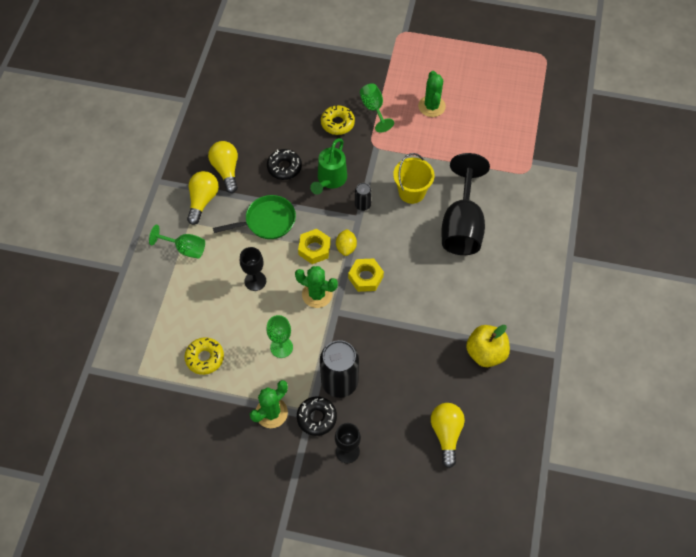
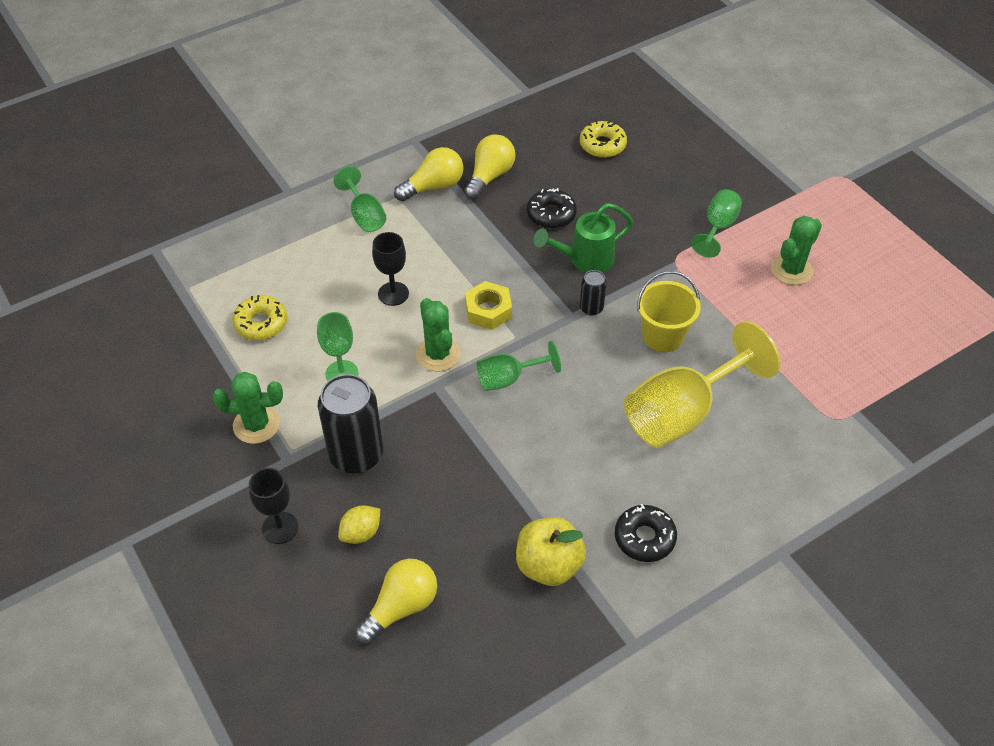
camera: 45 degrees right, 10 degrees down
green pan [213,195,296,239] -> none
black donut [297,397,337,436] -> black donut moved to [615,504,677,562]
yellow donut [321,105,355,135] -> yellow donut moved to [580,121,627,158]
yellow lemon [336,229,357,256] -> yellow lemon moved to [338,505,380,544]
yellow nut [348,259,384,292] -> green goblet [477,341,561,391]
black goblet [441,153,490,255] -> yellow goblet [624,321,780,448]

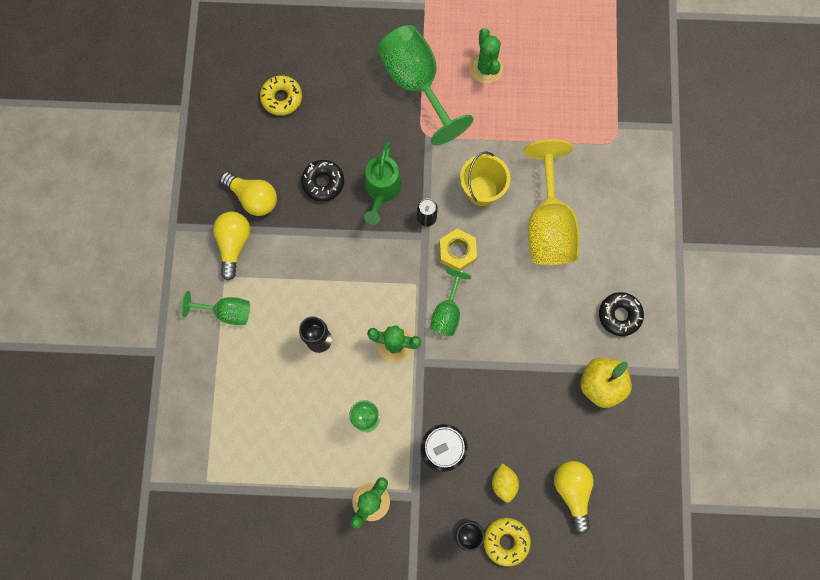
camera: 55 degrees left, 25 degrees up
yellow donut [232,295,287,340] -> yellow donut moved to [484,518,531,567]
yellow light bulb [464,134,515,200] -> yellow light bulb turned 150 degrees clockwise [220,172,277,216]
yellow nut [465,281,512,330] -> yellow nut moved to [439,229,477,271]
green goblet [691,189,742,258] -> green goblet [377,25,473,145], size x1.89

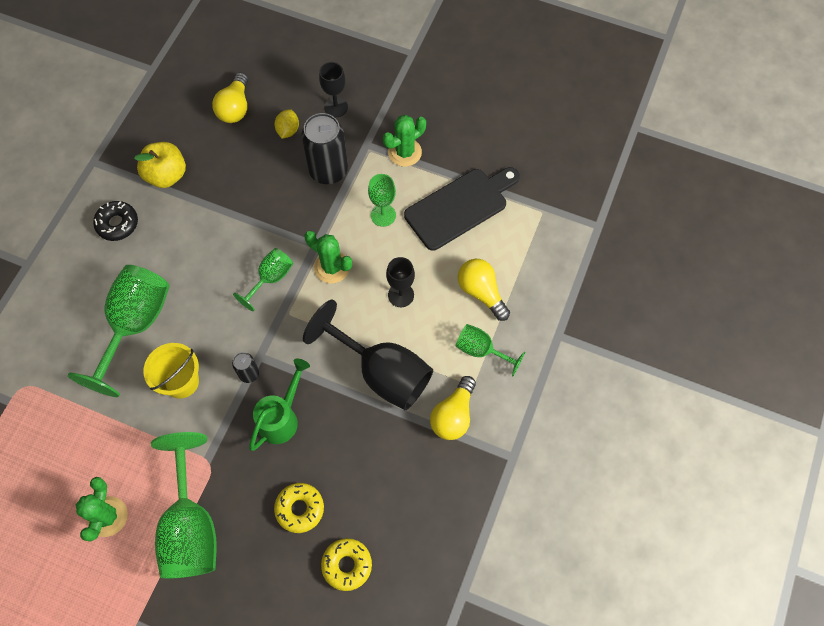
camera: 160 degrees left, 10 degrees down
yellow light bulb [220,172,277,216] -> yellow light bulb moved to [458,259,510,321]
black donut [301,160,344,201] -> none
yellow nut [439,229,477,271] -> none
yellow donut [484,518,531,567] -> yellow donut moved to [274,483,324,533]
yellow goblet [524,139,580,265] -> green goblet [67,265,169,397]
none -> black goblet [303,300,433,410]
none -> black cutting board [404,167,520,251]

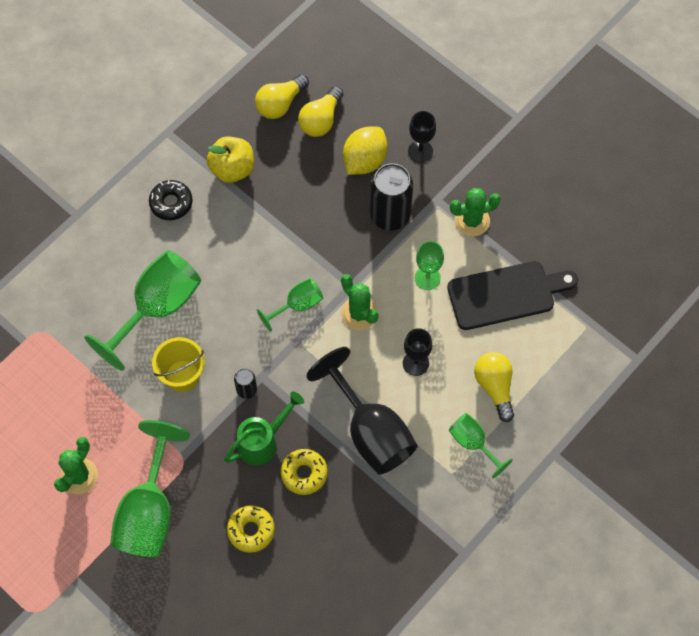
camera: 20 degrees right, 0 degrees up
yellow lemon [275,109,299,139] -> yellow lemon [343,127,388,175], size x1.71
yellow donut [321,538,372,591] -> yellow donut moved to [281,449,327,495]
yellow light bulb [430,376,476,440] -> yellow light bulb moved to [255,74,309,119]

